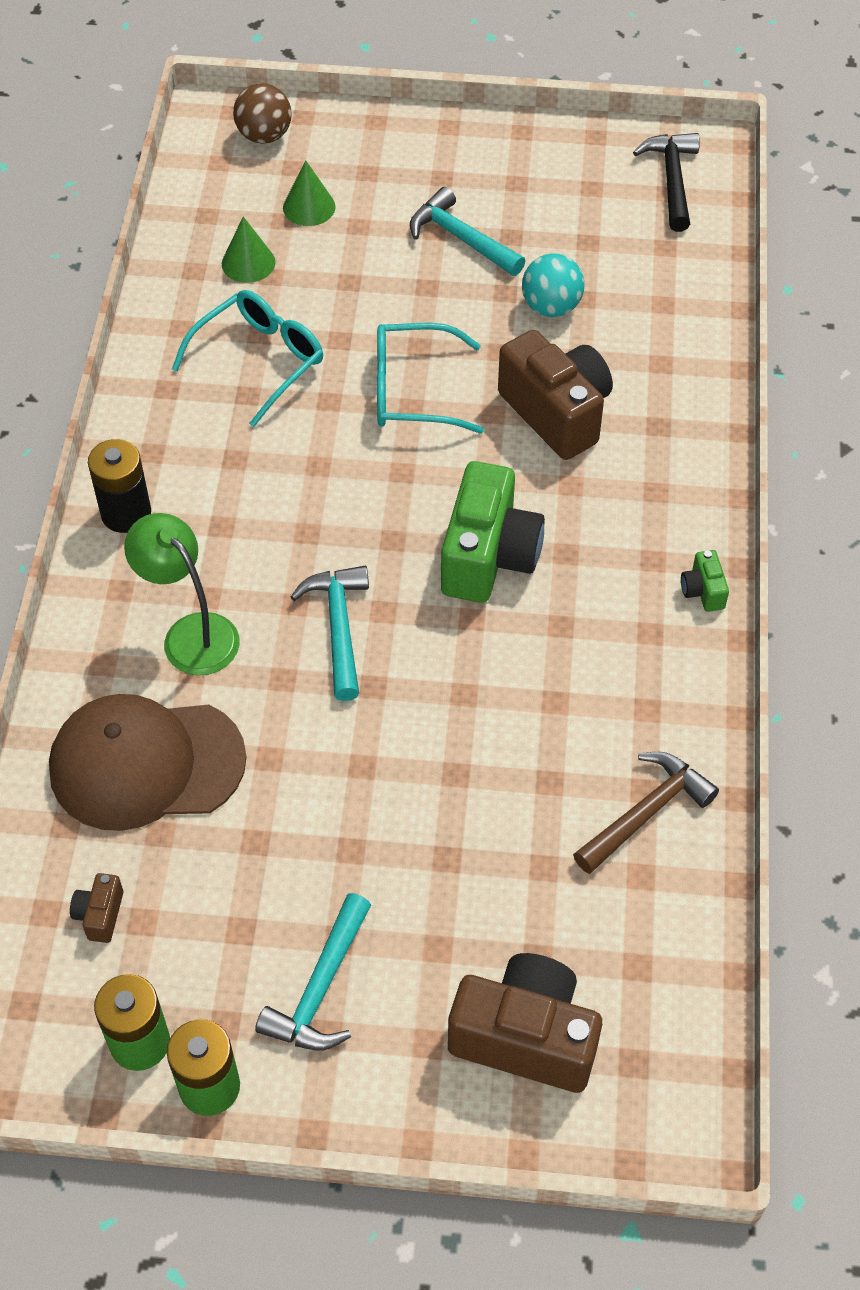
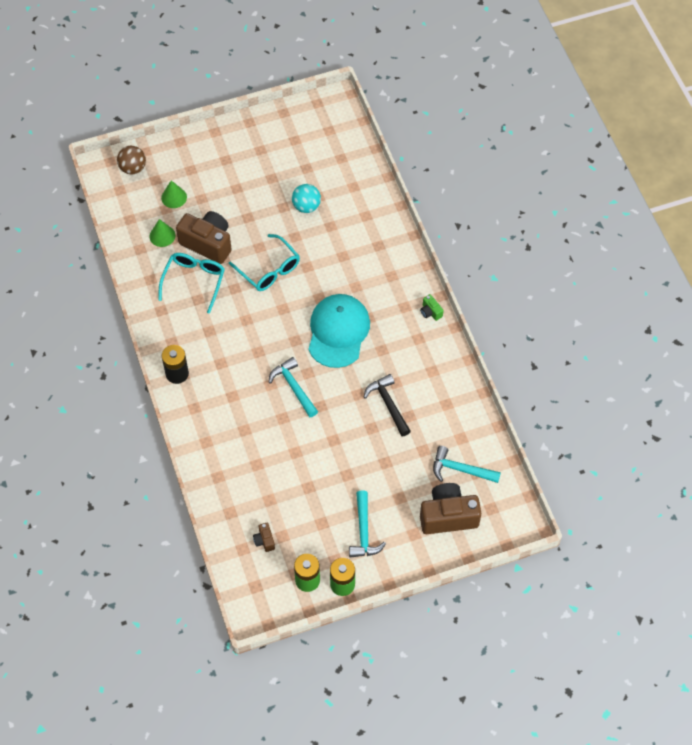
camera: 25 degrees left, 5 degrees up
brown cap [49,694,247,831] -> none
green lamp [124,513,240,676] -> none
turquoise glasses [377,323,484,434] -> turquoise glasses turned 105 degrees counterclockwise [229,234,300,291]
turquoise hammer [410,187,525,276] -> turquoise hammer moved to [433,446,501,483]
green camera [441,461,545,603] -> turquoise cap [308,294,370,368]
brown camera [498,330,613,460] -> brown camera moved to [176,211,232,264]
brown hammer [573,752,719,874] -> none
black hammer [633,133,700,232] -> black hammer moved to [364,374,411,436]

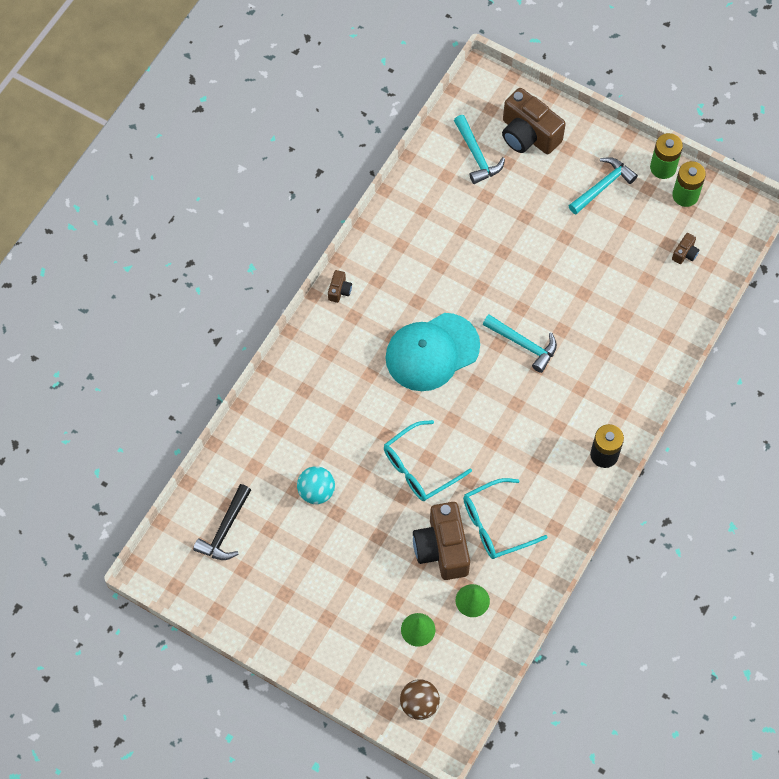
camera: 130 degrees left, 5 degrees up
turquoise glasses [229,234,300,291] -> turquoise glasses turned 135 degrees counterclockwise [384,420,472,501]
turquoise hammer [268,357,318,417] -> turquoise hammer turned 75 degrees counterclockwise [483,315,557,373]
black hammer [364,374,411,436] -> black hammer moved to [193,484,251,560]
green camera [420,294,444,321] -> brown camera [328,270,352,303]

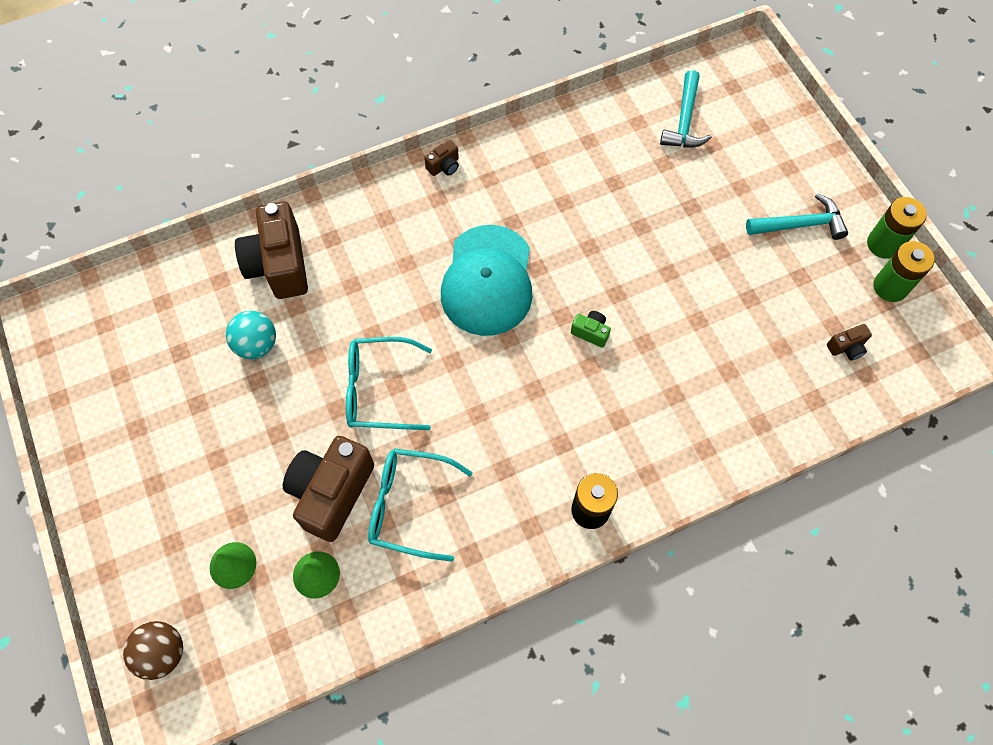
camera: 35 degrees right, 0 degrees up
black hammer [193,484,251,560] -> none
turquoise cap [385,313,480,391] -> turquoise cap turned 90 degrees counterclockwise [441,225,533,336]
turquoise hammer [483,315,557,373] -> green camera [571,311,611,348]
brown camera [502,88,566,154] -> brown camera moved to [235,202,308,299]

